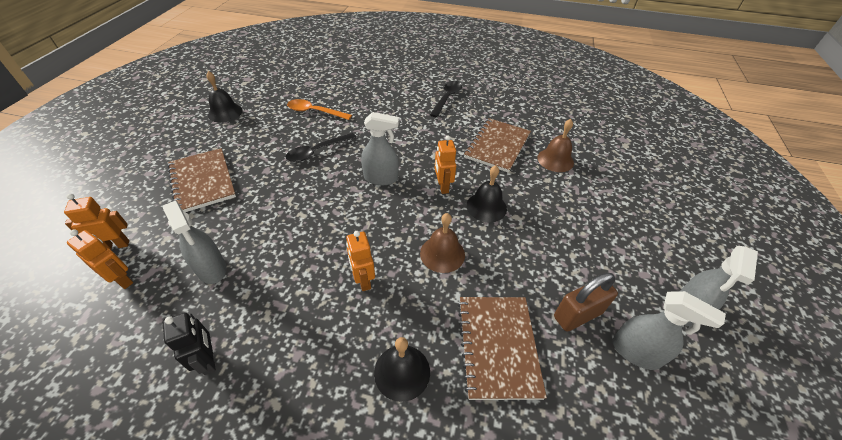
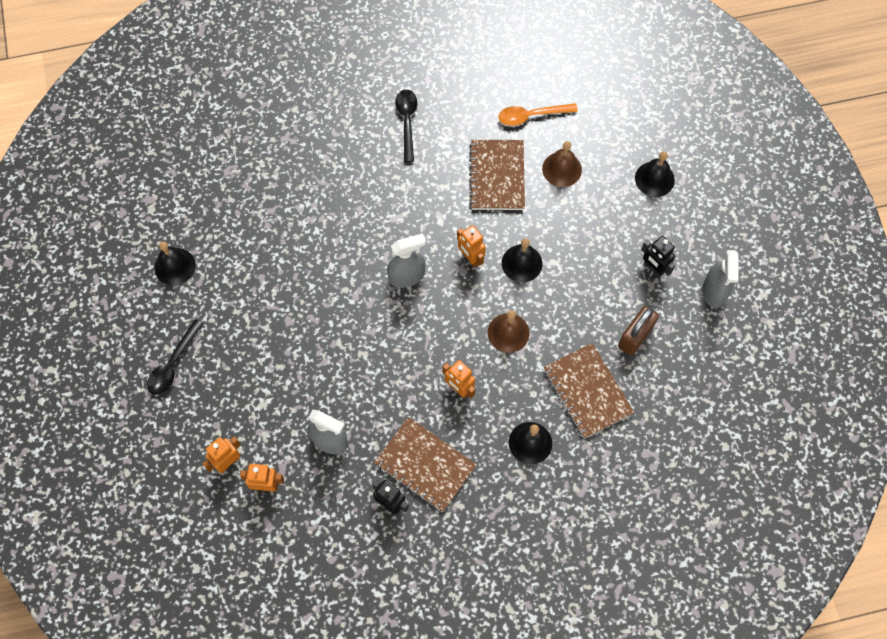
camera: 25 degrees left, 20 degrees up
brown notebook [167,148,236,212] -> brown notebook moved to [374,417,477,512]
black spoon [286,133,357,162] -> black spoon moved to [147,319,203,395]
orange spoon [287,99,352,120] -> orange spoon moved to [498,103,578,126]
grey spray bottle [612,291,726,370] -> none
none -> black bell [635,151,675,197]
none -> black robot [641,236,675,278]

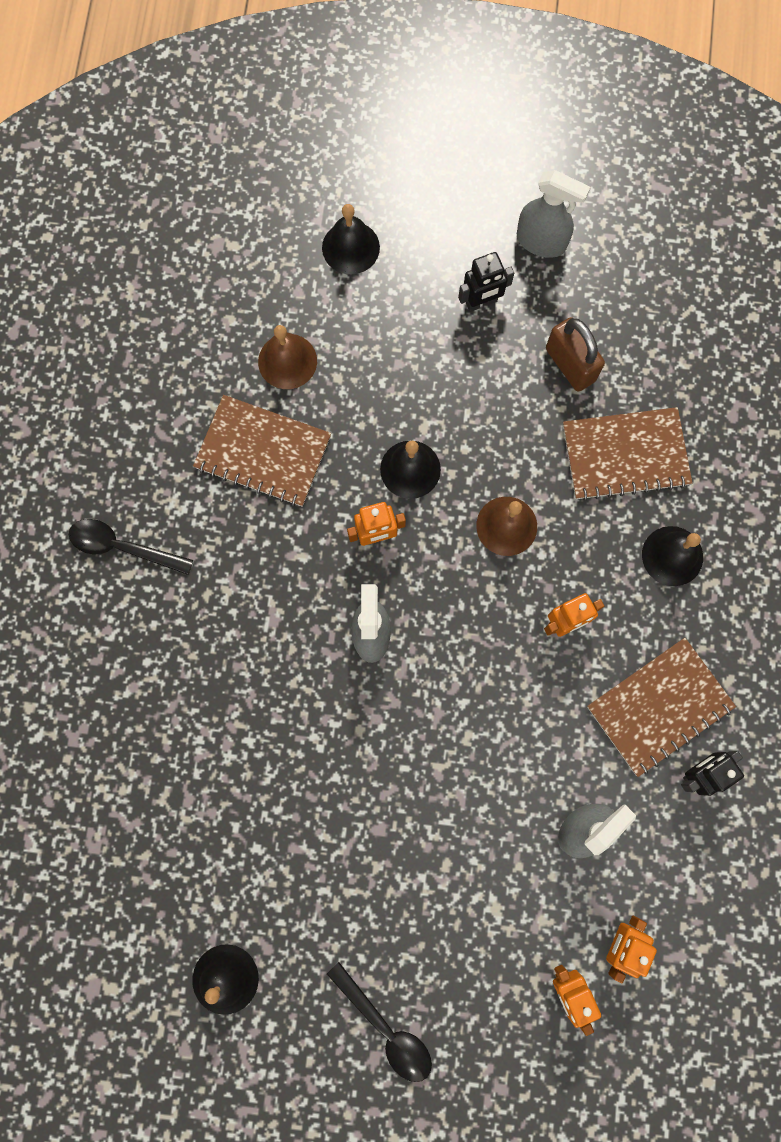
camera: 70 degrees left, 10 degrees up
orange spoon [498,103,578,126] -> none

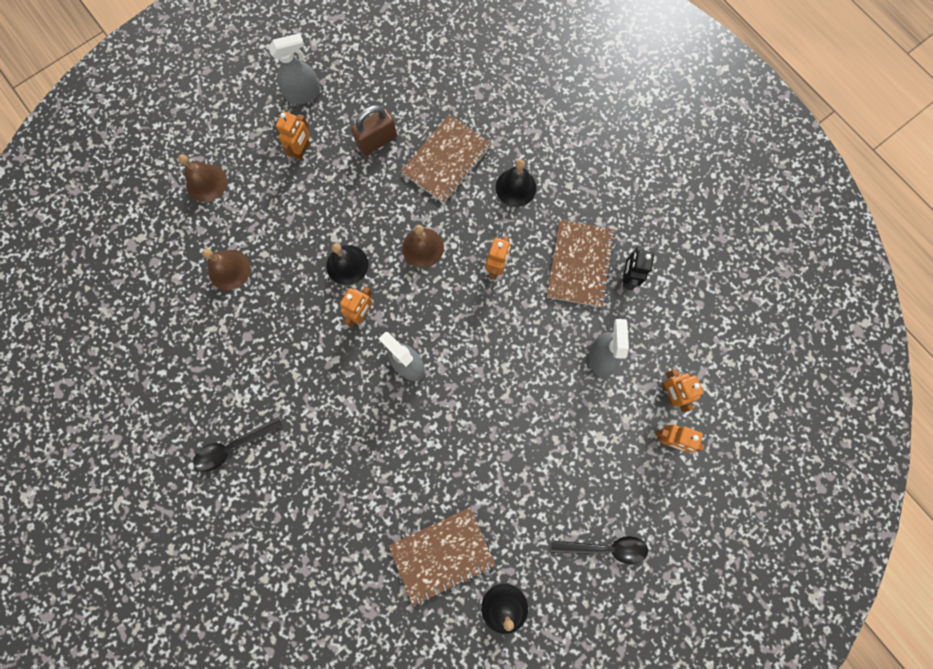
camera: 45 degrees left, 0 degrees up
brown notebook [193,395,331,507] -> brown notebook moved to [388,507,496,606]
black bell [322,204,380,274] -> brown bell [178,154,227,202]
black robot [458,252,514,312] -> orange robot [276,111,310,160]
brown padlock [546,317,605,392] -> brown padlock turned 45 degrees counterclockwise [351,105,397,156]

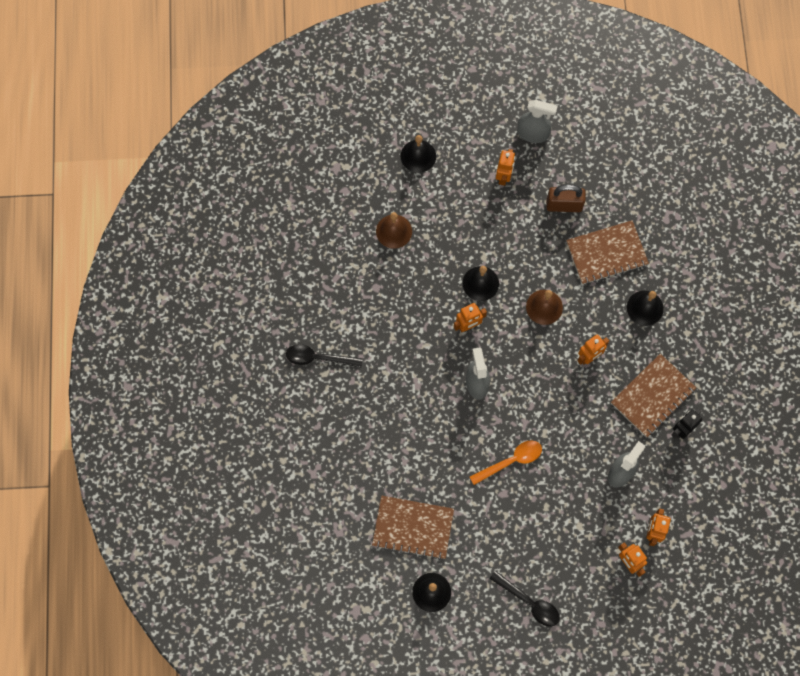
camera: 35 degrees right, 5 degrees down
brown bell [178,154,227,202] -> black bell [400,135,436,173]
orange robot [276,111,310,160] -> orange robot turned 45 degrees counterclockwise [496,149,515,186]
none -> orange spoon [470,440,542,485]

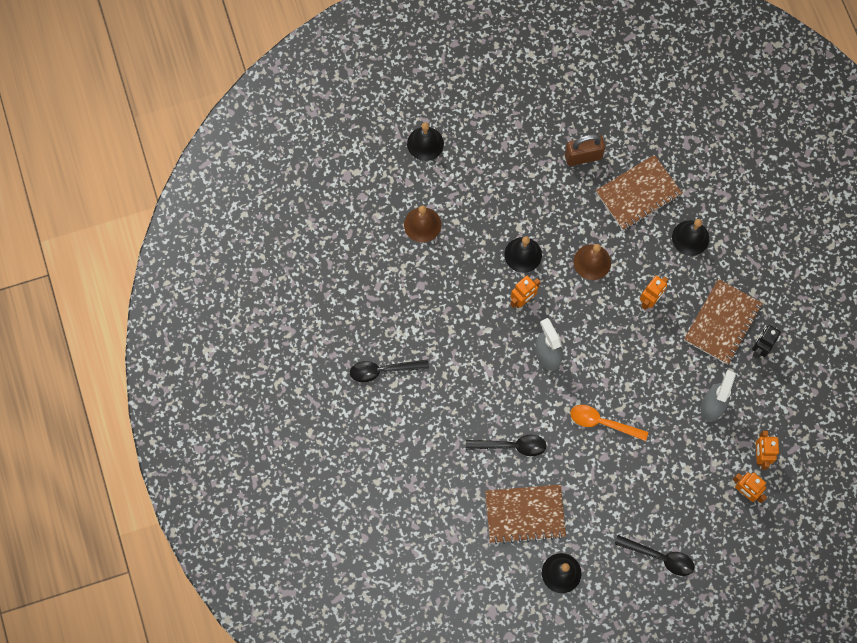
camera: 15 degrees left, 0 degrees up
orange spoon [470,440,542,485] -> orange spoon turned 120 degrees counterclockwise [570,405,648,441]
orange robot [496,149,515,186] -> none
grey spray bottle [517,100,558,143] -> none
none -> black spoon [466,435,547,456]

